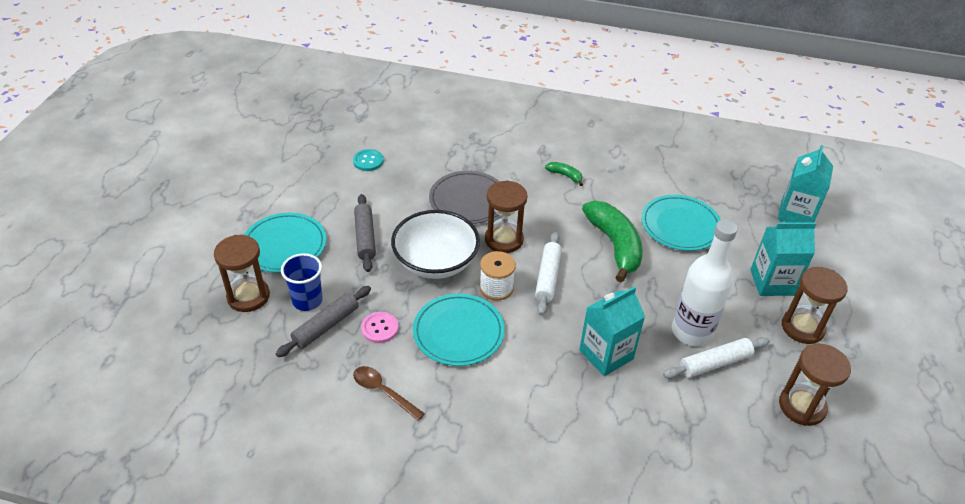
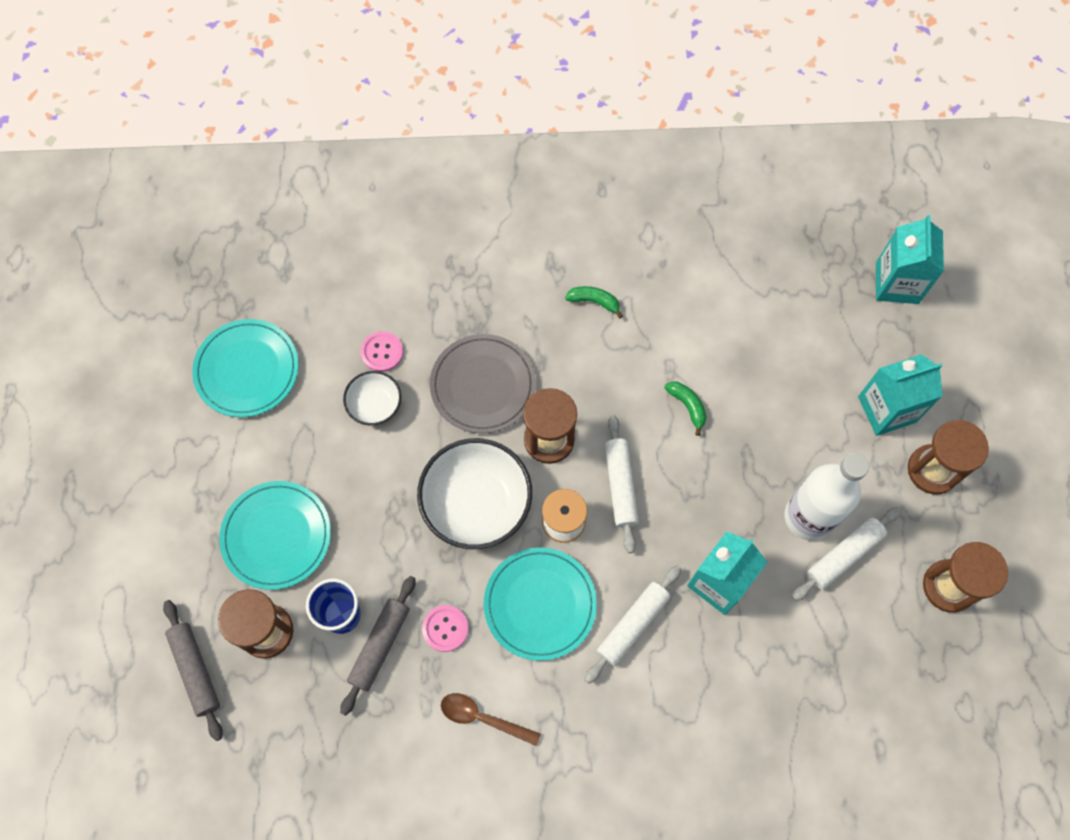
camera: 15 degrees left, 25 degrees up
turquoise button [353,149,384,171] -> none
grey rolling pin [354,194,376,272] -> grey rolling pin moved to [163,600,223,741]
green banana [582,201,643,283] -> green banana [664,382,707,436], size x0.45
turquoise plate [641,195,721,251] -> turquoise plate moved to [192,319,299,417]
none -> white bowl [343,371,401,425]
none -> pink button [361,331,403,372]
none -> white rolling pin [585,565,682,684]

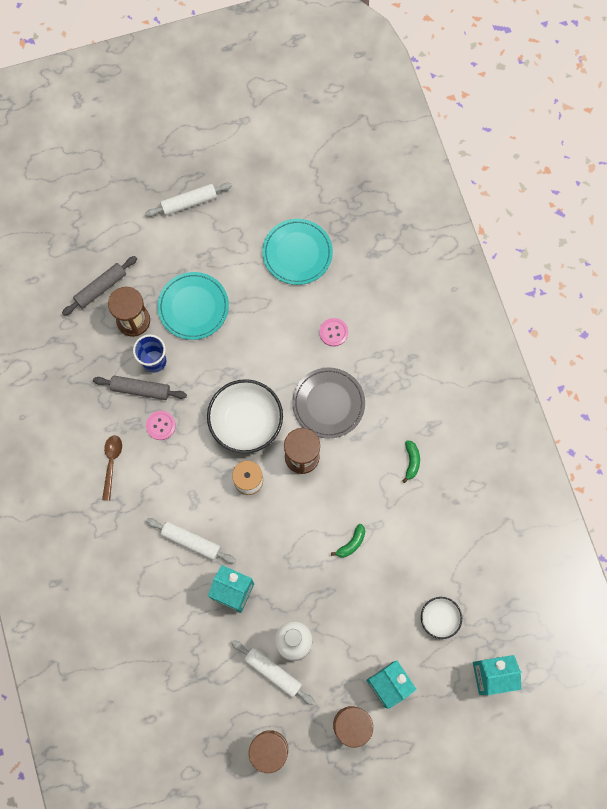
camera: 75 degrees right, 5 degrees up
white bowl [343,371,401,425] -> white bowl moved to [421,597,462,639]
turquoise plate [484,547,597,661] -> none
white rolling pin [605,415,639,553] -> white rolling pin moved to [145,183,232,217]

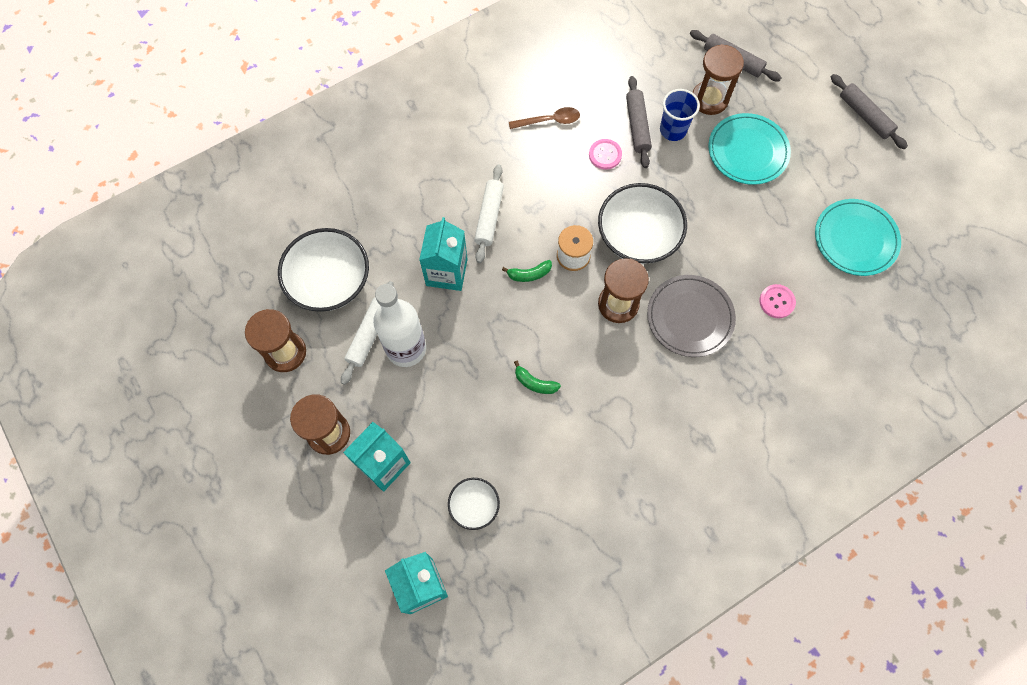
camera: 75 degrees right, 5 degrees down
white rolling pin [145,183,232,217] -> grey rolling pin [831,74,908,149]
green banana [402,440,420,483] -> green banana moved to [502,260,552,282]
none -> white bowl [278,228,369,312]

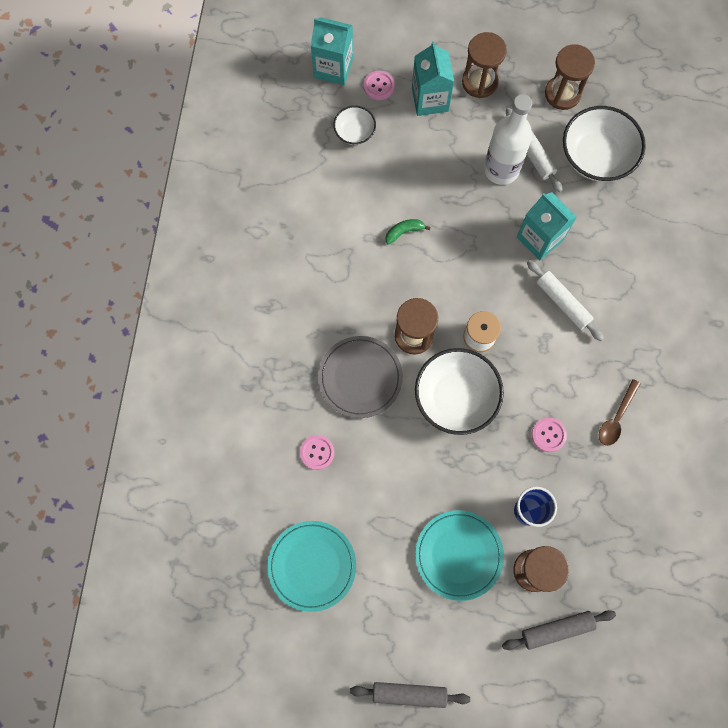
camera: 130 degrees right, 5 degrees up
green banana [502,260,552,282] -> none
grey rolling pin [626,76,652,168] -> none
none -> pink button [364,71,395,100]

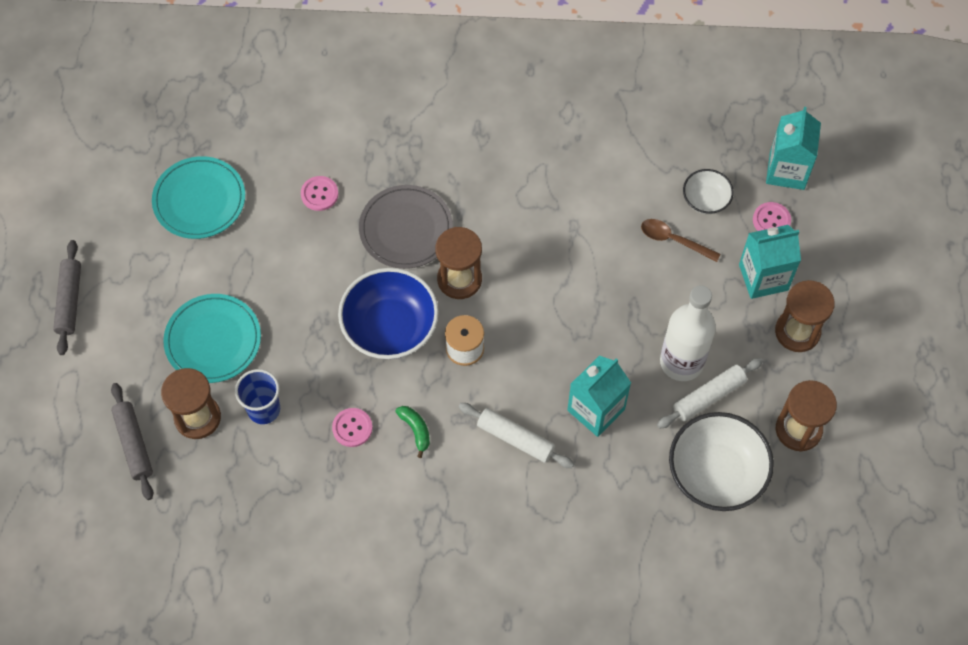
camera: 85 degrees right, 10 degrees down
green banana [385,219,431,245] -> green banana moved to [395,406,430,458]
white bowl [415,348,504,435] -> blue bowl [338,268,439,359]
white rolling pin [527,260,604,341] -> white rolling pin turned 75 degrees clockwise [459,403,574,468]
brown spoon [599,379,641,446] -> brown spoon moved to [641,219,721,262]

